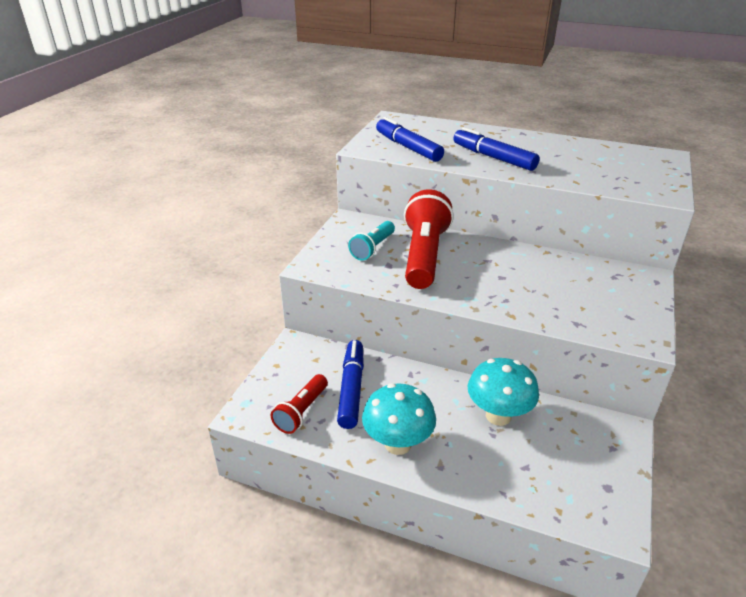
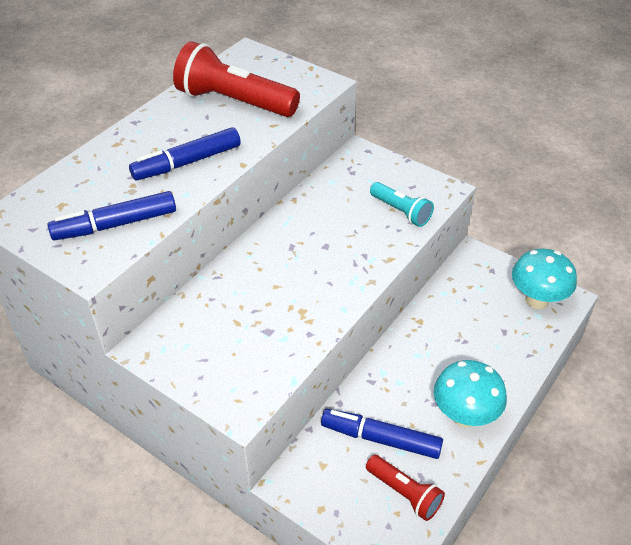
camera: 75 degrees left, 10 degrees up
turquoise flashlight [348,221,395,261] -> turquoise flashlight moved to [370,182,434,227]
red flashlight [404,189,454,289] -> red flashlight moved to [173,41,300,117]
turquoise mushroom [468,358,539,426] -> turquoise mushroom moved to [512,249,577,309]

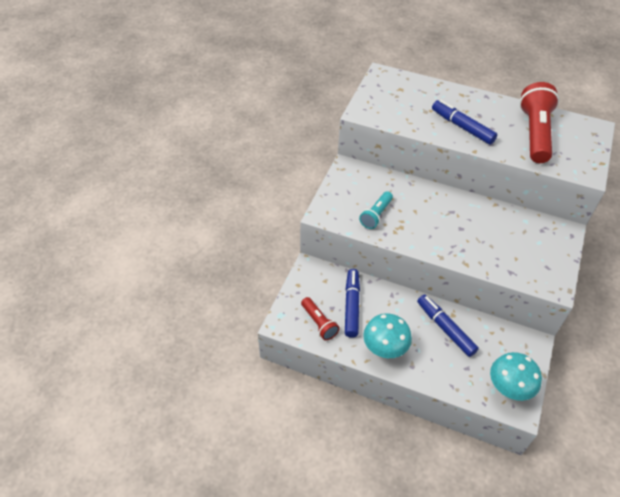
camera: 75 degrees right, 5 degrees up
blue marker [47,191,176,241] -> blue marker moved to [417,294,479,357]
red flashlight [366,455,445,521] -> red flashlight turned 60 degrees counterclockwise [301,297,340,340]
turquoise flashlight [370,182,434,227] -> turquoise flashlight moved to [359,191,393,229]

